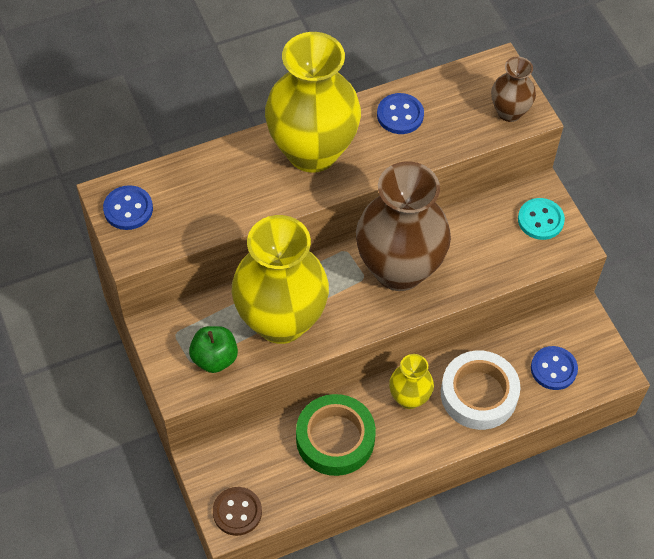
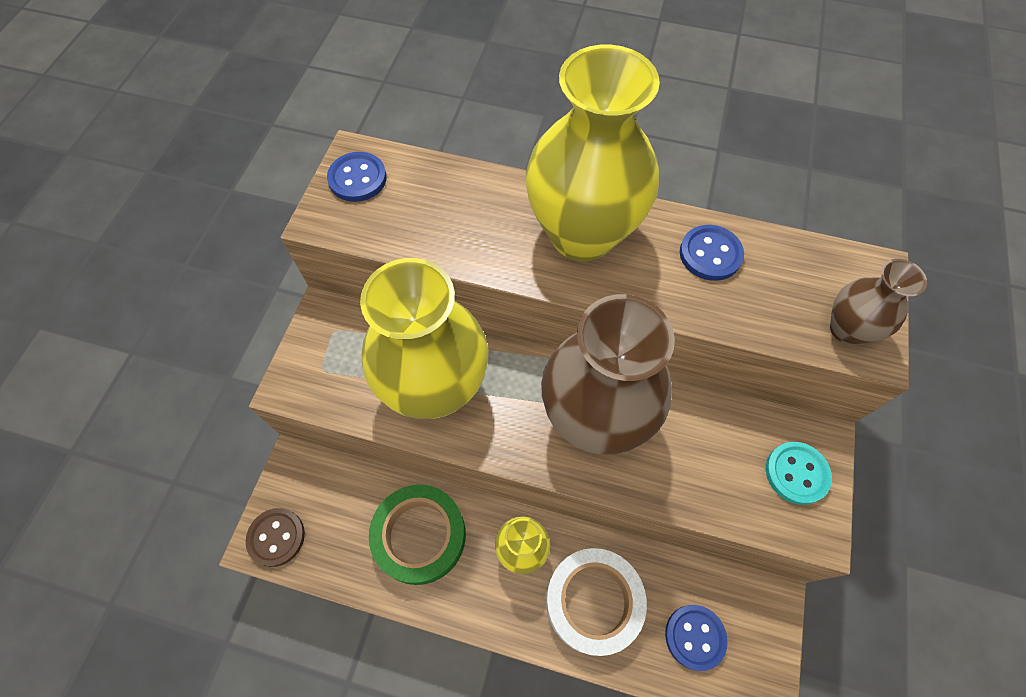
camera: 40 degrees right, 5 degrees up
green apple [189,326,238,373] -> none

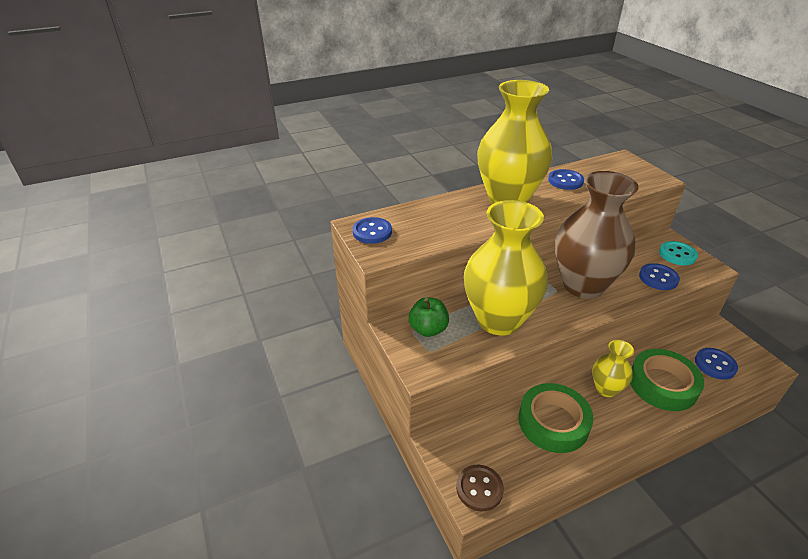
camera: 40 degrees left, 25 degrees down
white tape [546,548,647,656] -> green tape [630,349,704,411]
brown vase [830,259,927,345] -> none
none -> green apple [408,297,449,337]
none -> blue button [639,263,680,290]

